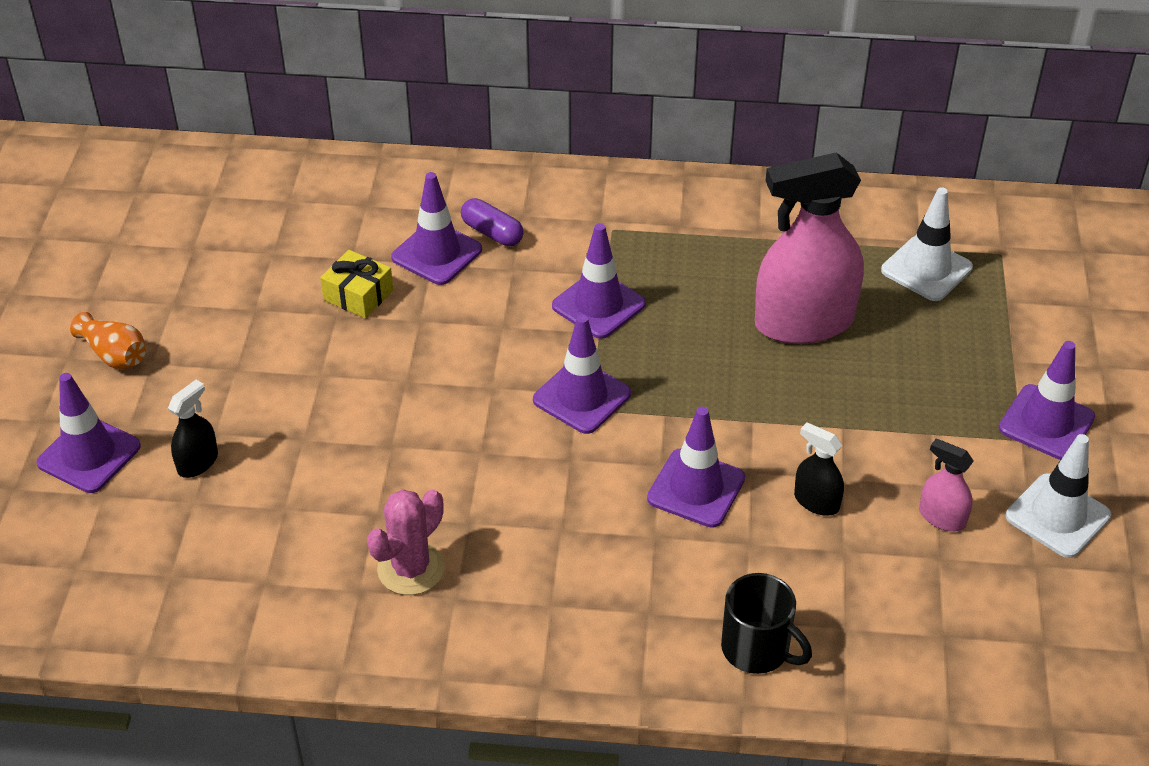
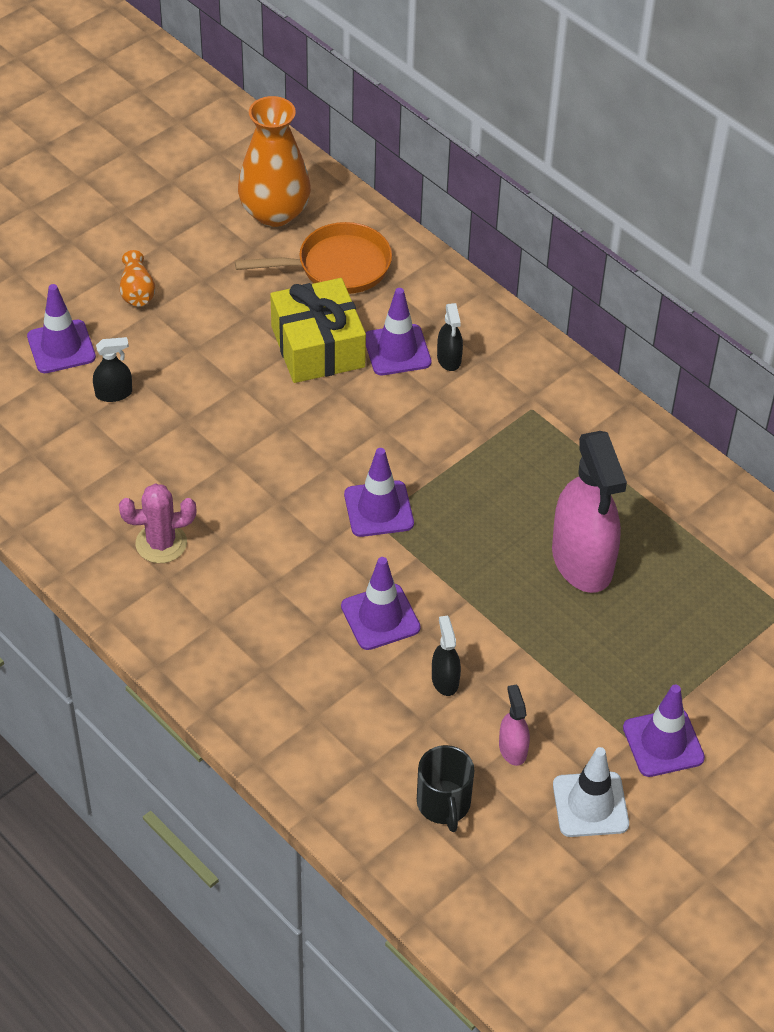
camera: 40 degrees right, 5 degrees up
yellow gift [320,250,393,318] -> yellow gift [270,278,366,383], size x1.89
purple capsule [461,198,524,246] -> black spray bottle [437,303,463,371]
purple traffic cone [552,223,646,339] -> none
black mug [721,573,812,674] -> black mug moved to [417,745,474,832]
pink spray bottle [755,152,864,344] -> pink spray bottle turned 135 degrees counterclockwise [552,431,627,593]
white traffic cone [881,187,973,301] -> none
none -> orange pan [235,222,392,294]
none -> orange vase [238,96,311,227]

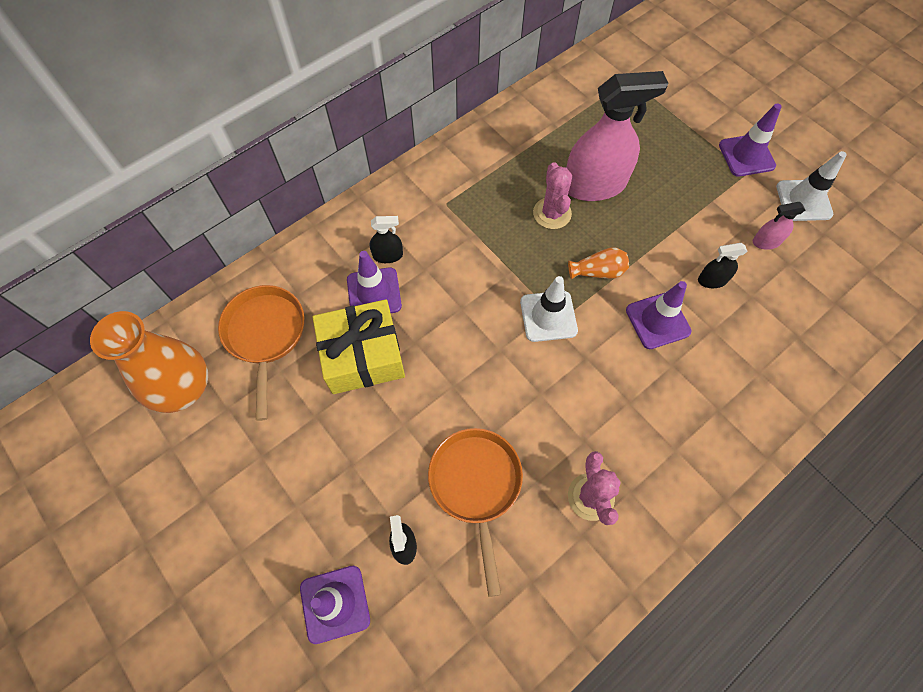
camera: 85 degrees left, 15 degrees up
orange vase [120,250,155,306] -> orange vase moved to [568,247,629,279]
purple traffic cone [344,448,414,537] -> white traffic cone [520,276,578,342]
black mug [417,745,474,832] -> none
none -> orange pan [428,428,523,597]
none -> pink cactus [533,162,572,229]

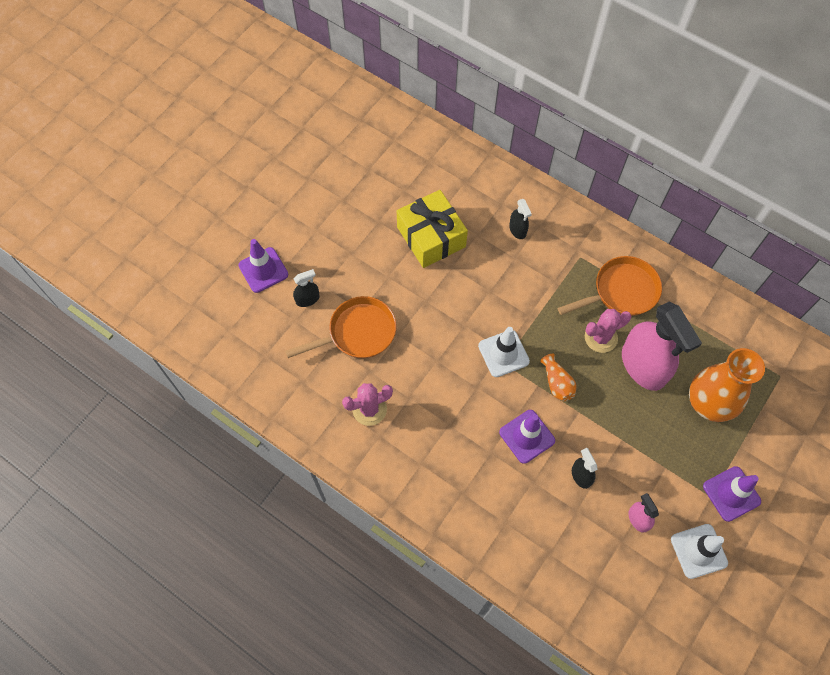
camera: 75 degrees right, 0 degrees up
orange vase [90,311,208,413] -> orange vase moved to [689,348,765,422]
orange pan [218,285,304,421] -> orange pan moved to [558,256,662,316]
purple traffic cone [347,251,402,313] -> none

